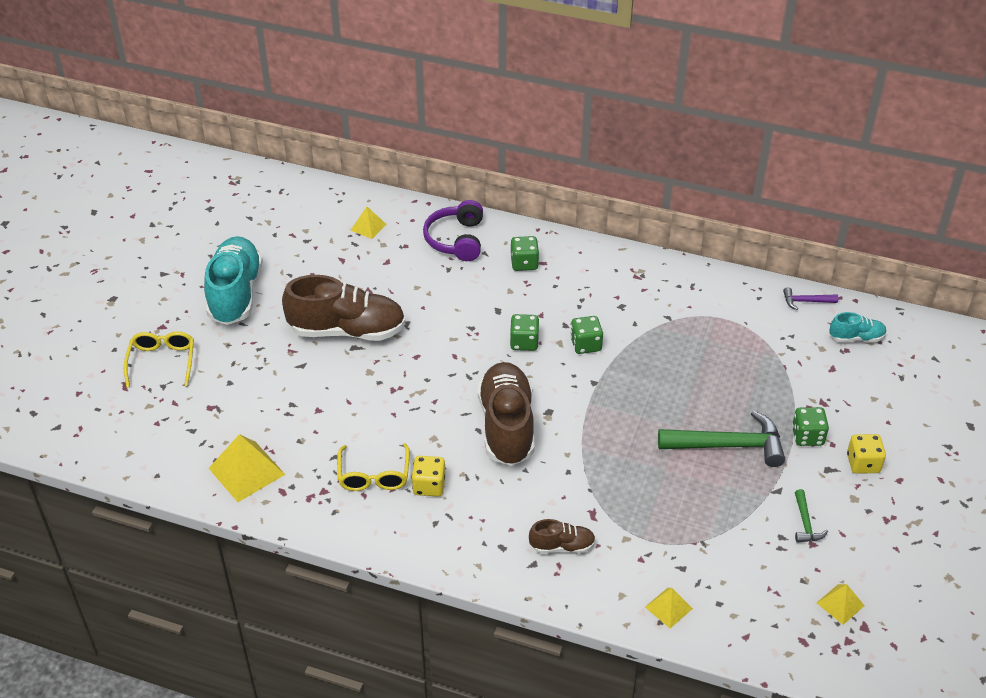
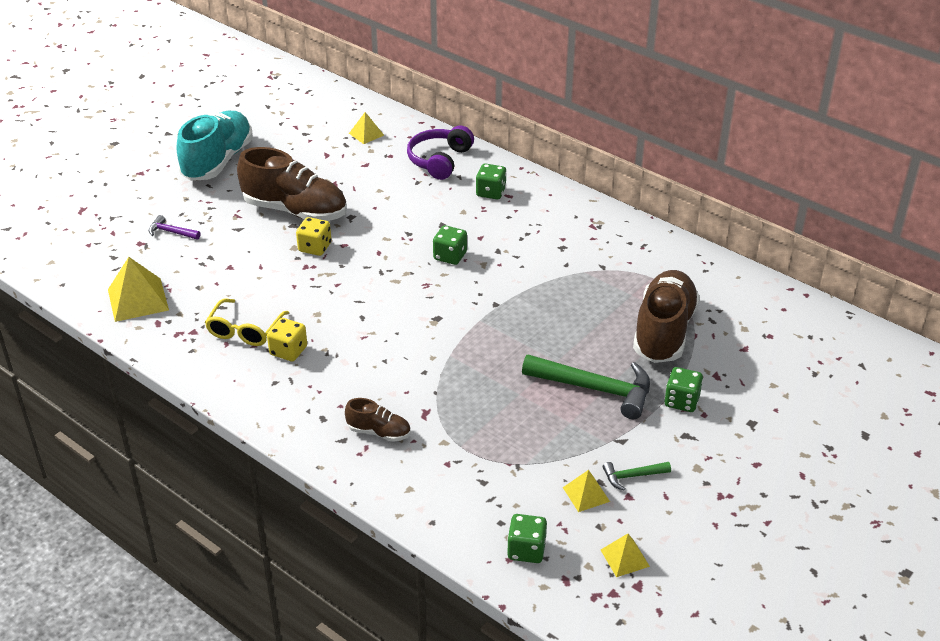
camera: 20 degrees right, 5 degrees down
yellow glasses [124,332,194,388] -> none
brown shoe [478,362,535,466] -> brown shoe moved to [633,270,700,363]
green dice [570,316,603,354] -> green dice moved to [507,514,547,563]
yellow pyramid [645,588,693,628] -> yellow pyramid moved to [563,470,610,512]
purple hammer [783,287,838,310] -> purple hammer moved to [148,215,200,240]
green hammer [795,489,828,543] -> green hammer turned 60 degrees clockwise [603,462,671,490]
turquoise shoe [829,312,887,342] -> none
yellow dice [847,434,886,474] -> yellow dice moved to [296,217,331,256]

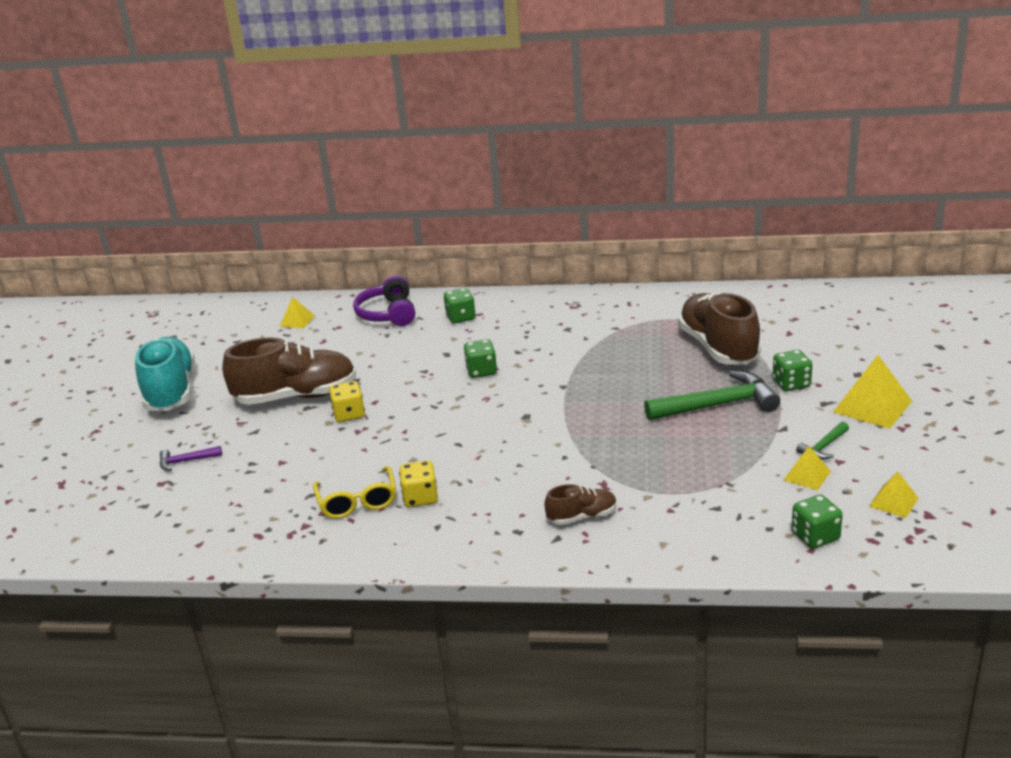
camera: 30 degrees left, 10 degrees down
yellow pyramid [108,257,169,322] -> yellow pyramid moved to [833,355,912,429]

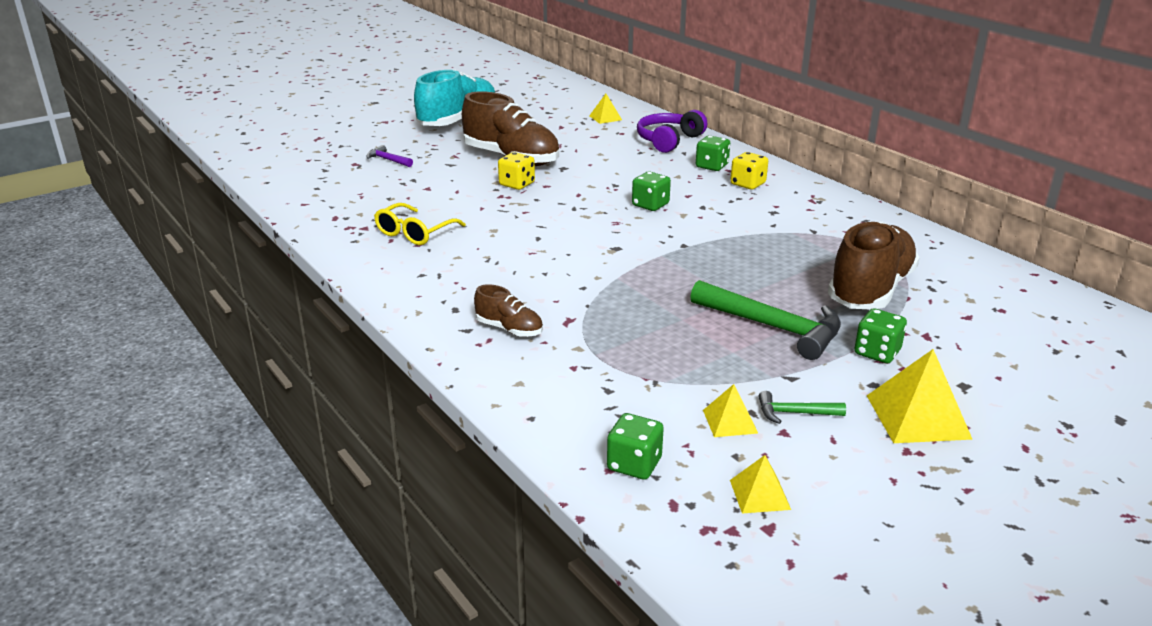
camera: 45 degrees right, 0 degrees up
yellow dice [399,461,438,507] -> yellow dice moved to [730,152,768,190]

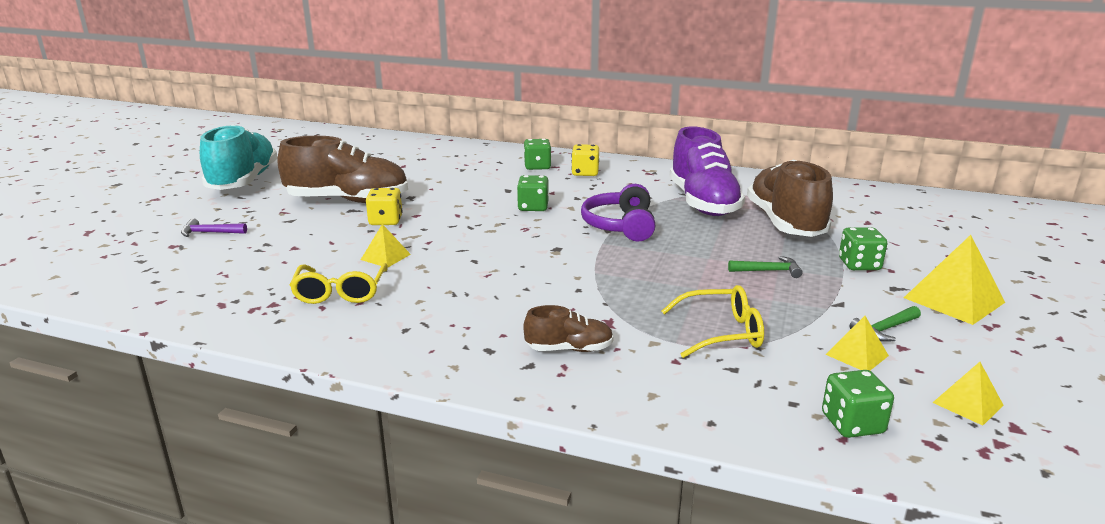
camera: 35 degrees left, 5 degrees down
yellow pyramid [589,94,622,124] -> yellow pyramid moved to [361,224,411,268]
purple headphones [637,110,707,153] -> purple headphones moved to [581,184,655,241]
green hammer [690,280,841,360] -> green hammer [728,256,803,278], size x0.48
none -> yellow glasses [662,285,764,358]
none -> purple shoe [670,126,745,216]

